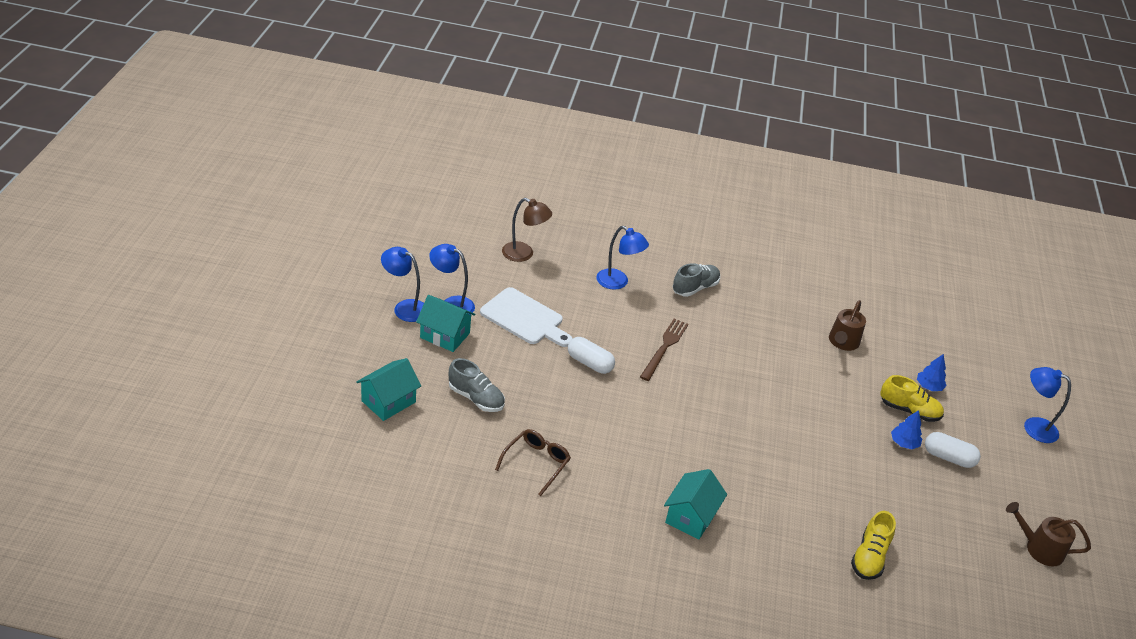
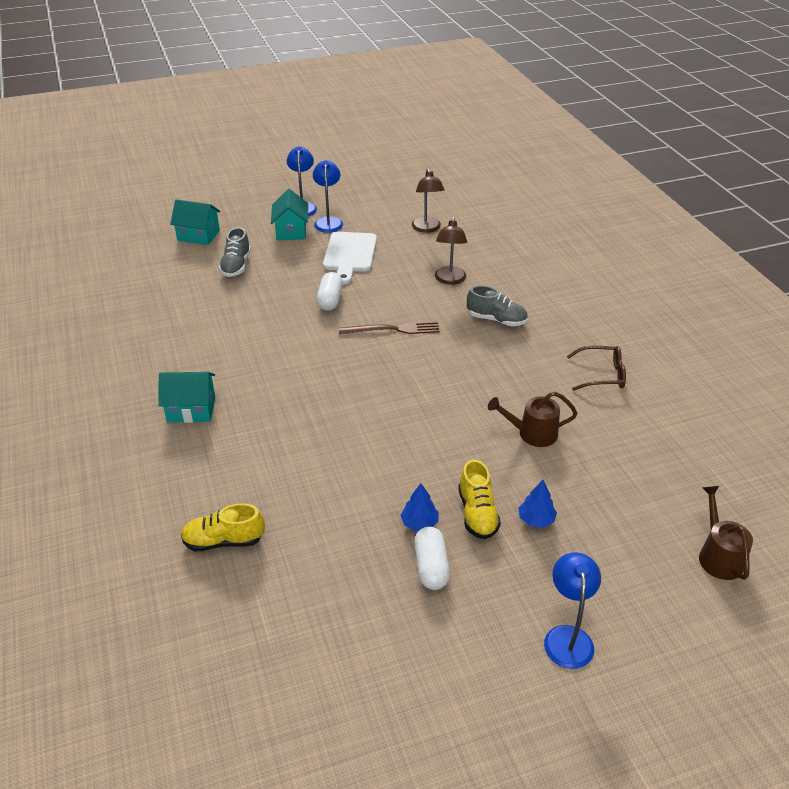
camera: 65 degrees right, 0 degrees up
brown glasses [495,429,571,496] -> brown glasses moved to [567,346,626,391]
blue lamp [597,226,649,290] -> brown lamp [435,216,467,285]
brown watering can [1006,502,1091,567] -> brown watering can moved to [699,486,753,580]

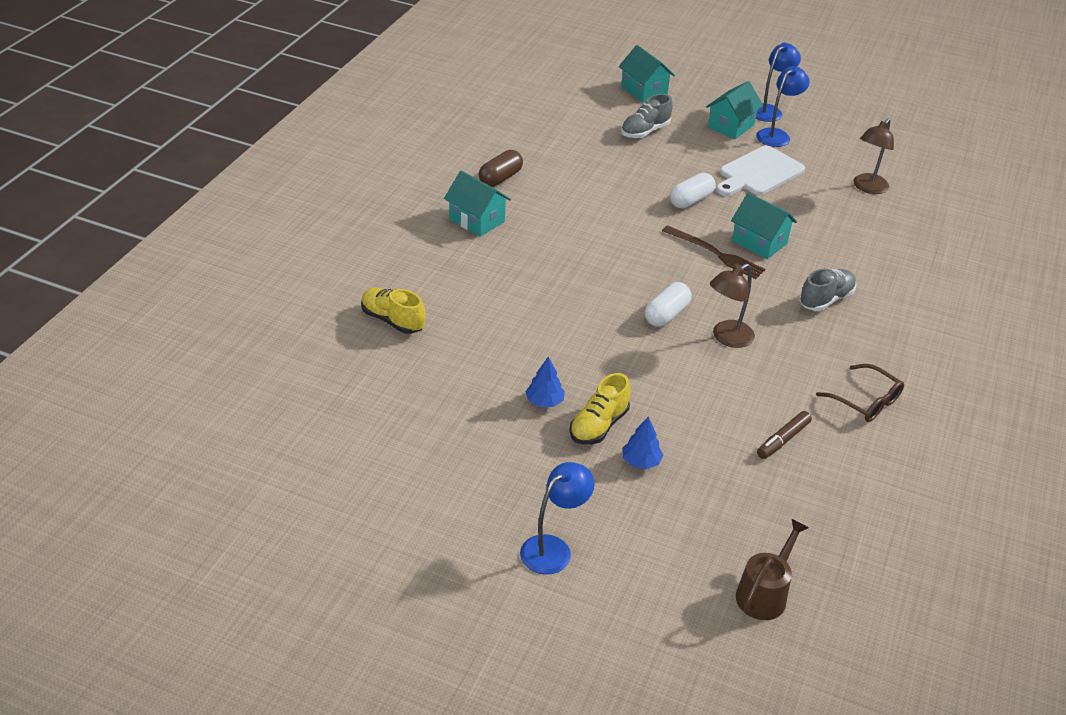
camera: 40 degrees right, 0 degrees up
white capsule [414,527,450,590] -> white capsule moved to [645,282,691,327]
brown lamp [435,216,467,285] -> brown lamp moved to [710,264,755,348]
grey shoe [467,285,528,326] -> grey shoe turned 105 degrees counterclockwise [799,269,856,311]
brown watering can [488,392,578,447] -> none
none -> brown capsule [479,150,523,187]
none -> turquoise house [731,193,797,259]
none -> brown marker [757,411,812,459]

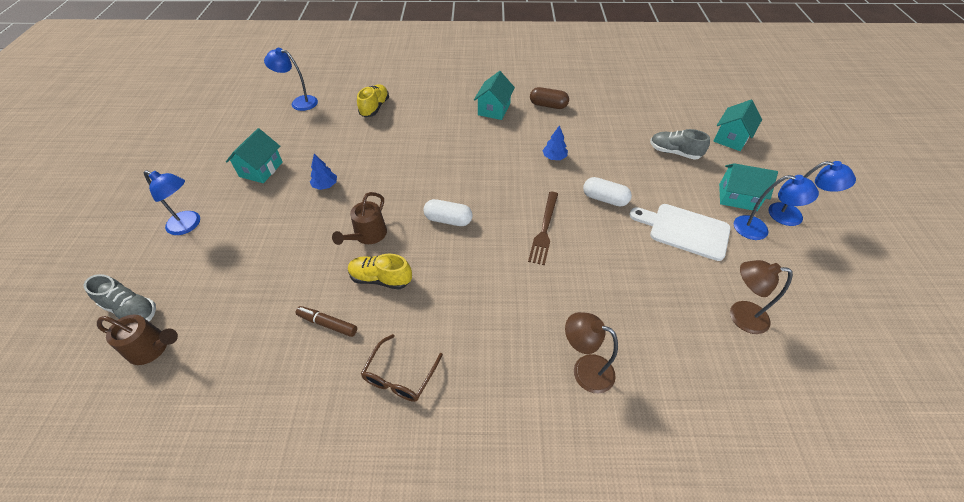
camera: 70 degrees right, 10 degrees up
yellow shoe [569,373,631,444] -> yellow shoe moved to [348,254,412,289]
blue tree [623,416,663,469] -> blue tree moved to [542,125,568,160]
brown lamp [710,264,755,348] -> brown lamp moved to [565,312,618,393]
turquoise house [731,193,797,259] -> turquoise house moved to [226,128,283,183]
grey shoe [799,269,856,311] -> grey shoe moved to [83,274,156,321]
none -> blue lamp [264,48,318,111]
none -> brown watering can [332,192,387,245]

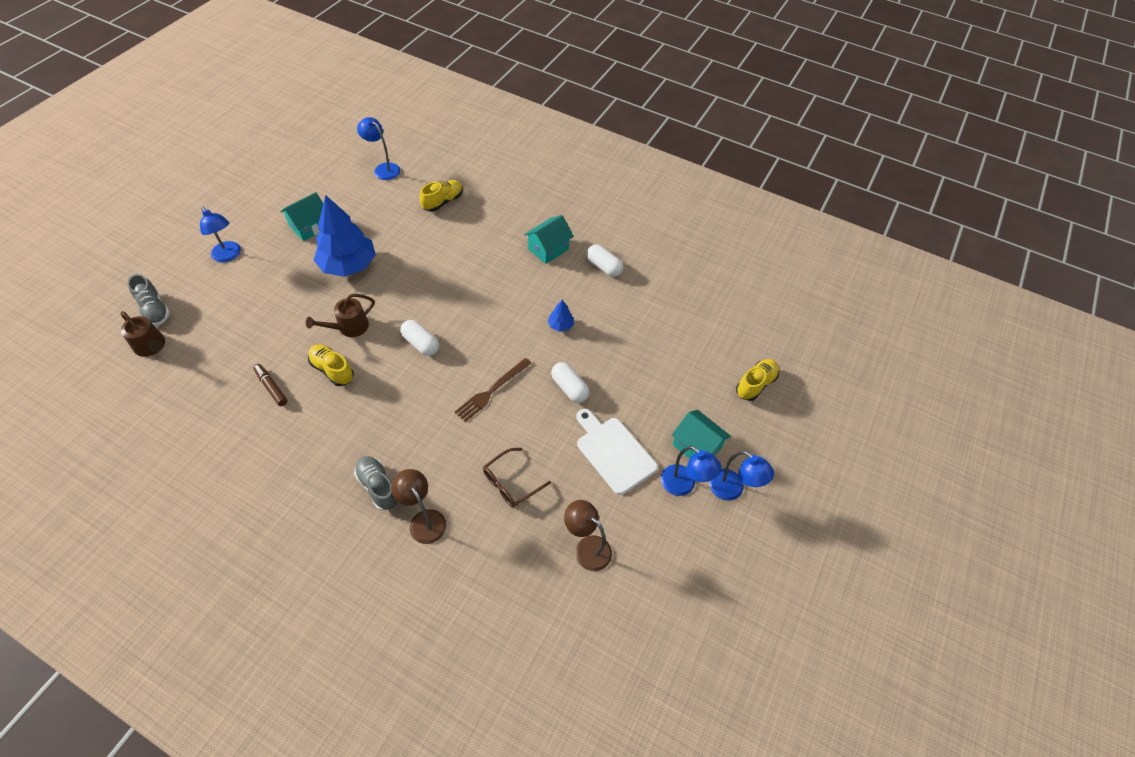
camera: 25 degrees right, 5 degrees up
blue tree [310,154,337,190] -> blue tree [314,195,376,277], size x2.35
brown glasses [361,334,443,402] -> brown glasses moved to [483,448,551,508]
brown capsule [530,87,569,109] -> white capsule [586,244,623,277]
grey shoe [650,129,710,160] -> grey shoe moved to [354,456,398,511]
turquoise house [713,100,762,151] -> yellow shoe [736,359,779,401]

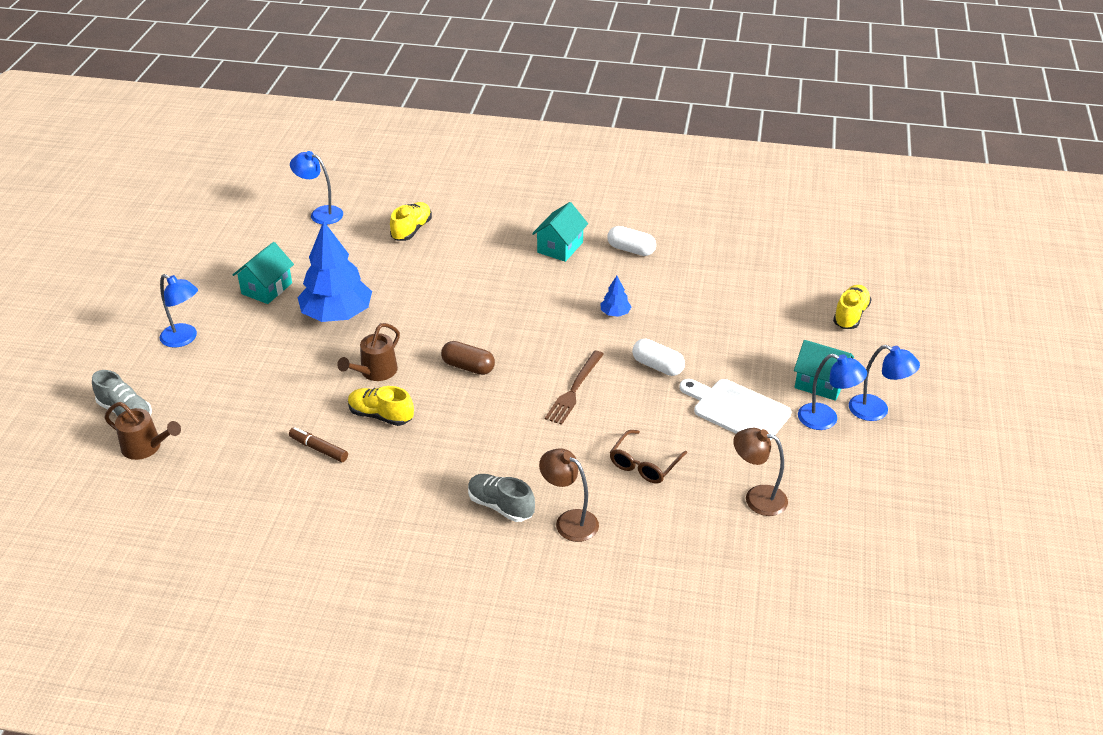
camera: 15 degrees left, 15 degrees down
white capsule [400,320,439,356] -> brown capsule [441,341,495,375]

